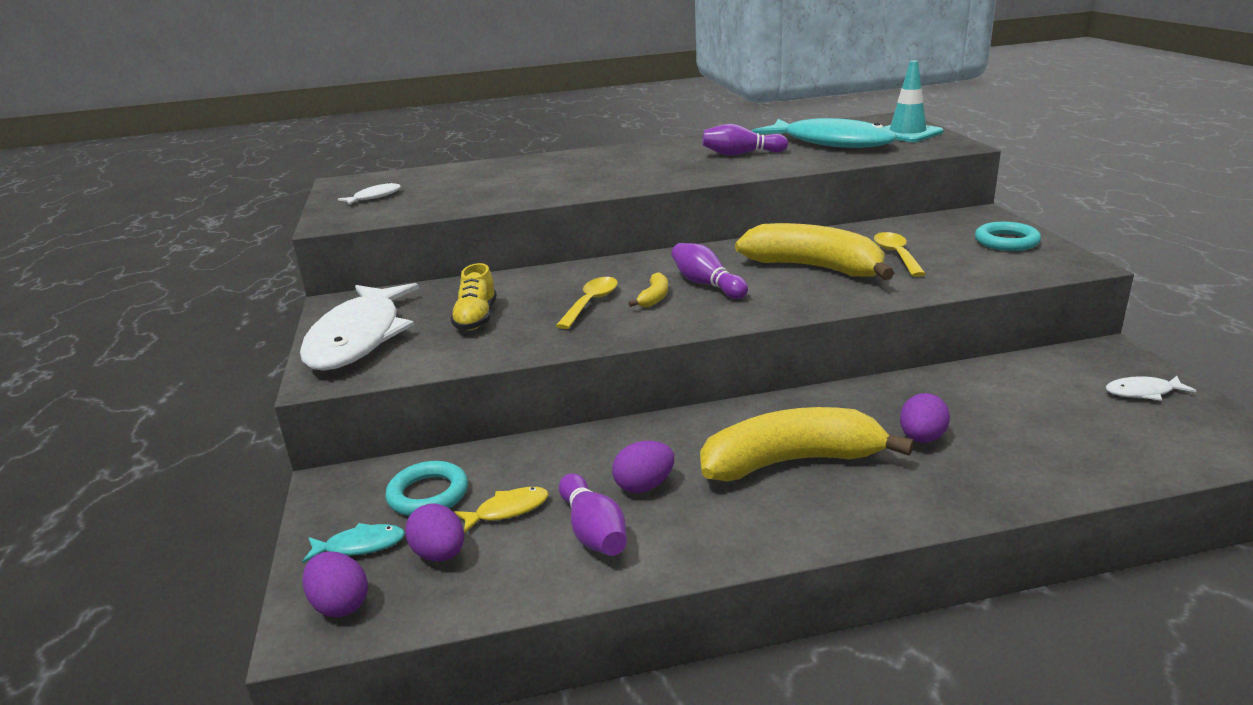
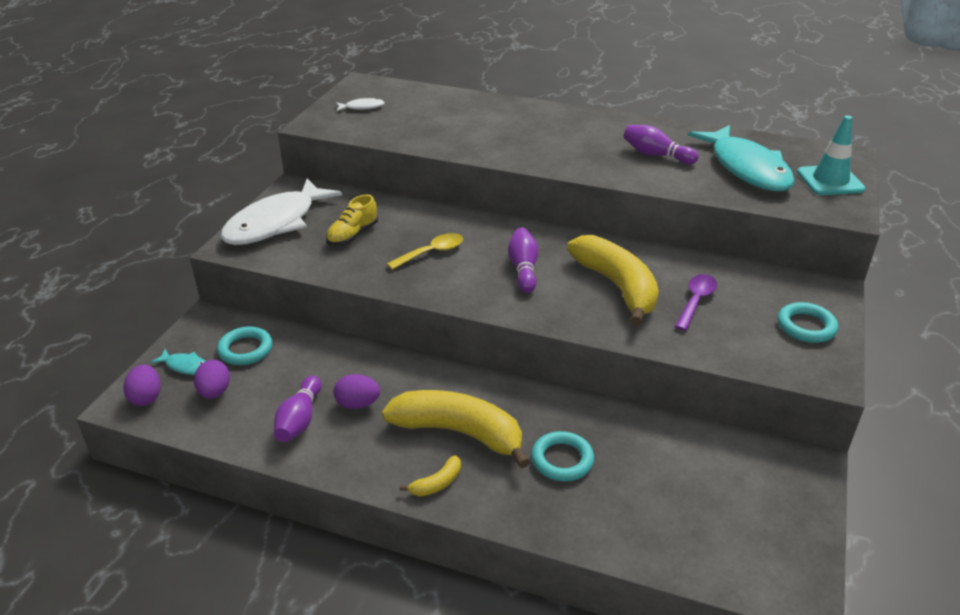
camera: 30 degrees right, 10 degrees up
yellow fish [454,487,549,533] -> none
yellow banana [628,272,668,307] -> yellow banana moved to [400,455,461,497]
yellow spoon [874,232,926,277] -> purple spoon [674,274,717,331]
purple egg [900,393,950,443] -> turquoise ring [531,431,594,482]
white fish [1105,376,1196,401] -> none

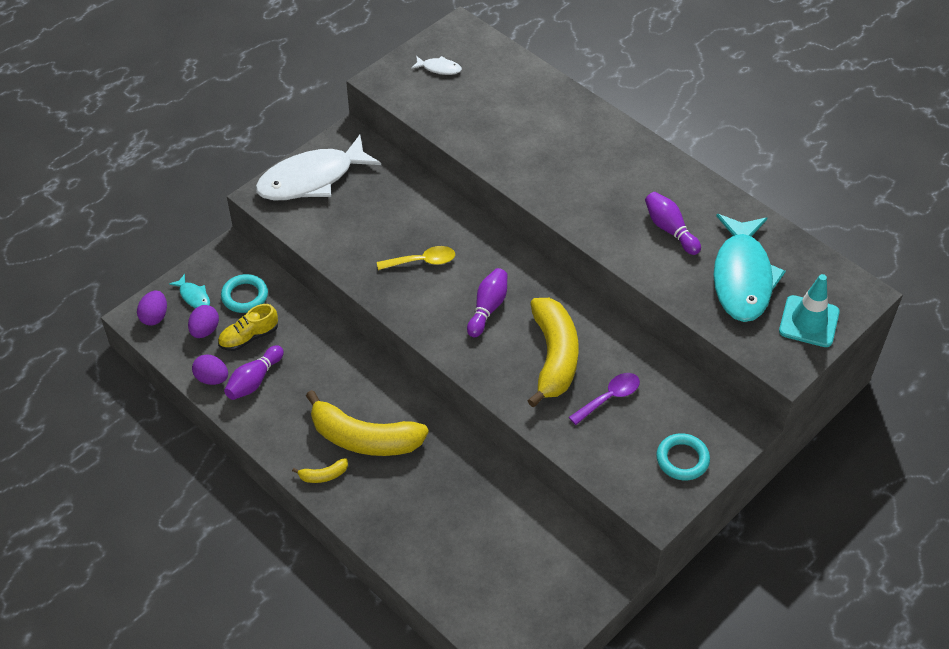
camera: 25 degrees right, 15 degrees up
yellow shoe [326,194,378,246] -> yellow shoe moved to [218,304,278,351]
purple egg [334,374,380,409] -> purple egg moved to [192,354,228,385]
yellow banana [382,390,530,469] -> yellow banana turned 150 degrees clockwise [306,390,429,456]
turquoise ring [531,431,594,482] -> none

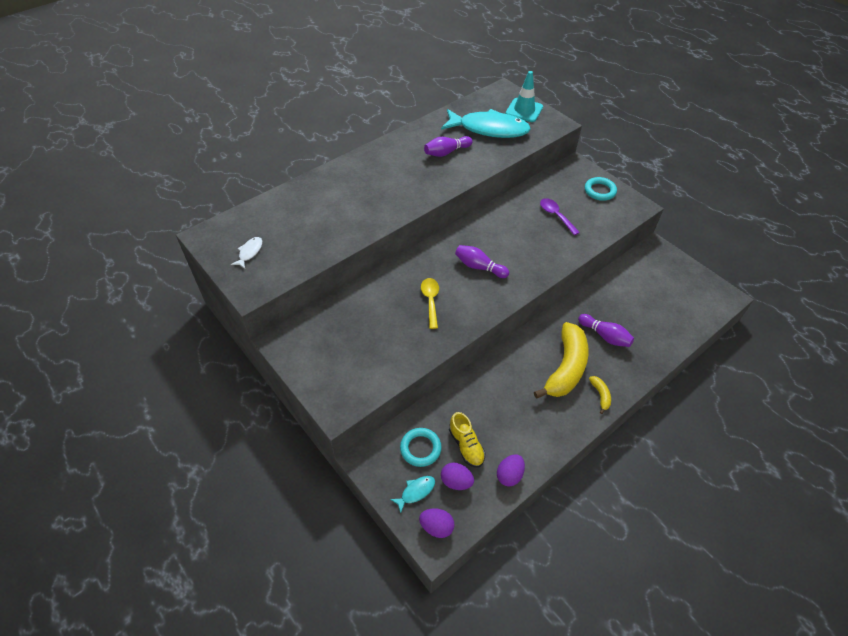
camera: 85 degrees left, 0 degrees up
purple bowling pin [224,345,284,400] -> purple bowling pin moved to [578,314,634,347]
white fish [255,135,381,200] -> none
yellow banana [527,298,579,407] -> none

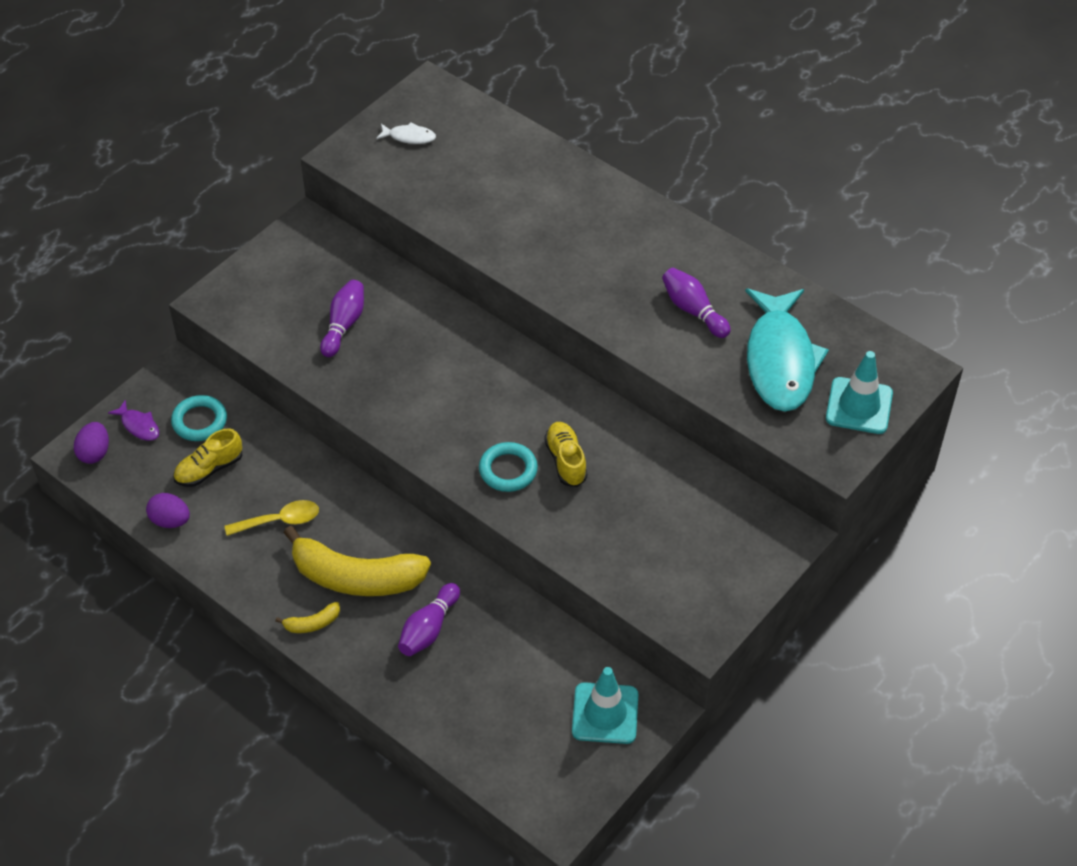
camera: 80 degrees right, 0 degrees up
turquoise fish [390,476,435,513] -> purple fish [108,400,159,441]
yellow spoon [421,278,439,329] -> yellow spoon moved to [225,500,319,536]
purple egg [441,462,474,490] -> none
purple bowling pin [455,245,509,278] -> purple bowling pin moved to [320,280,364,357]
purple spoon [540,198,580,235] -> none
turquoise ring [585,177,617,201] -> turquoise ring moved to [479,442,538,492]
none -> yellow shoe [544,422,587,487]
none -> turquoise traffic cone [572,667,639,744]

